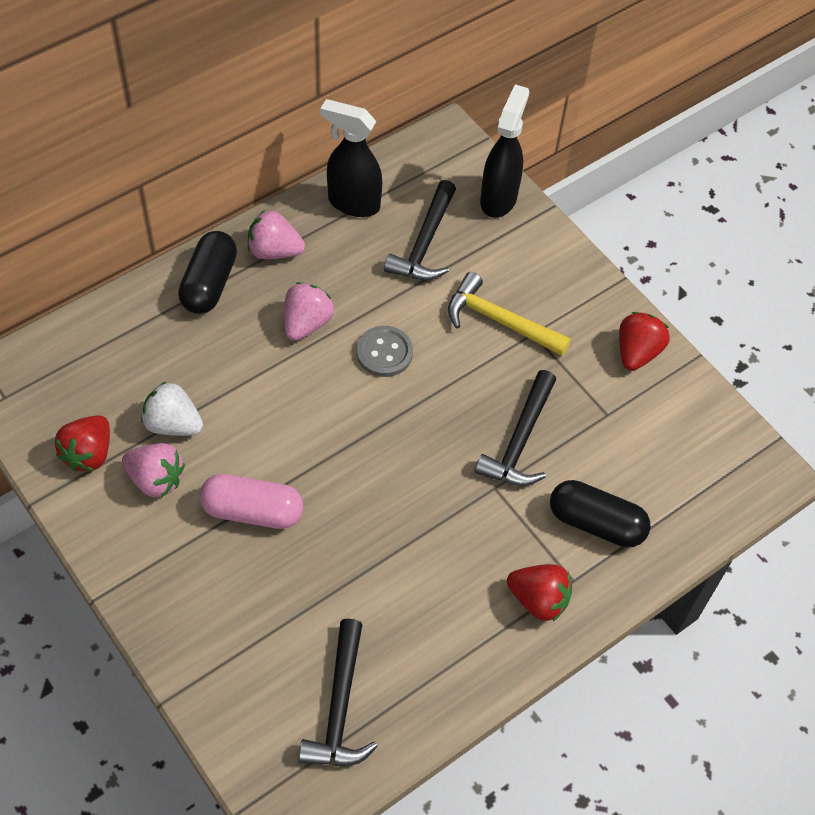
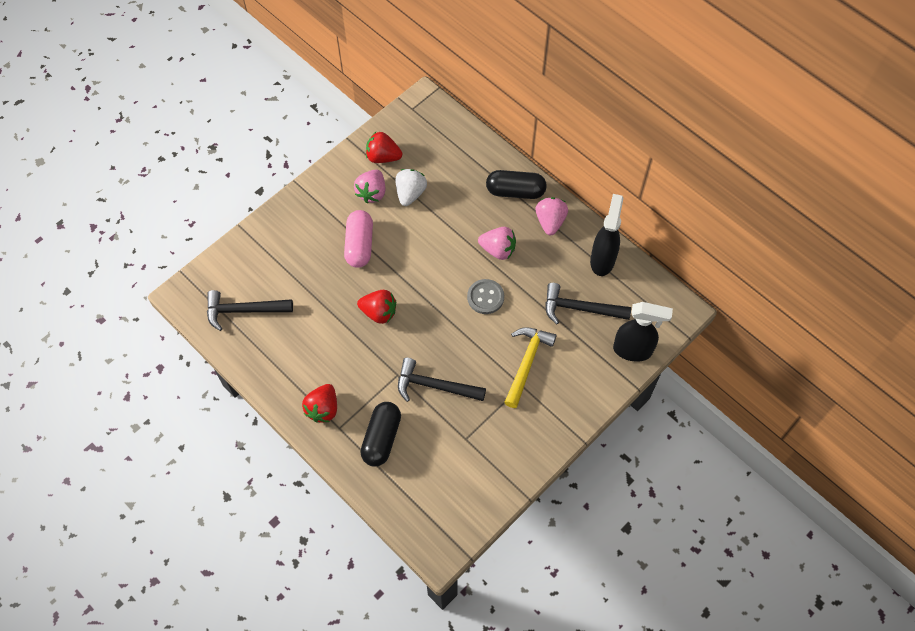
camera: 85 degrees right, 5 degrees up
red strawberry [619,312,670,371] -> red strawberry moved to [357,290,396,324]

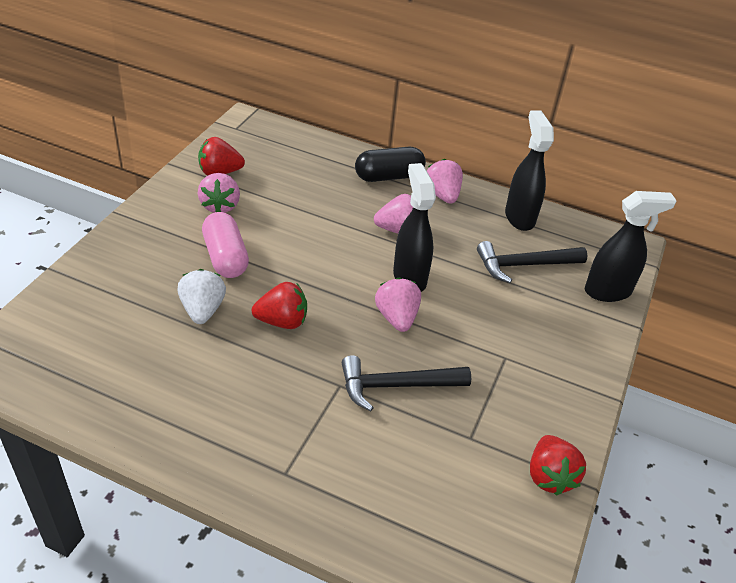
camera: 25 degrees left, 20 degrees down
black hammer [207,290,293,331] -> none
red strawberry [302,384,337,423] -> red strawberry moved to [530,435,586,496]
black capsule [360,402,401,467] -> none
white strawberry [396,169,427,206] -> white strawberry moved to [177,269,226,324]
grey button [467,279,504,314] -> black spray bottle [393,163,436,292]
yellow hammer [504,327,557,408] -> none
none -> pink strawberry [375,278,421,332]

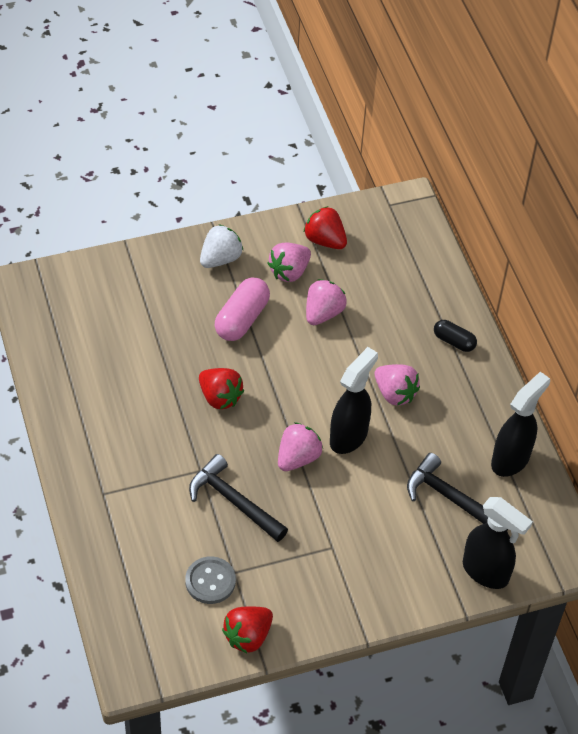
camera: 50 degrees right, 10 degrees up
white strawberry [177,269,226,324] -> white strawberry moved to [200,224,243,268]
black capsule [355,147,426,182] -> black capsule [434,320,477,352], size x0.60
pink strawberry [427,159,463,204] -> pink strawberry moved to [306,279,347,325]
none -> grey button [185,556,236,604]

